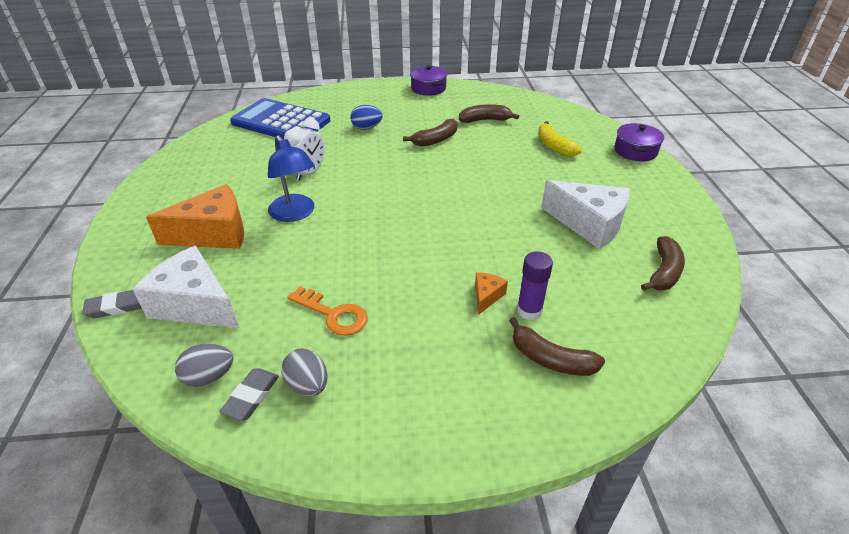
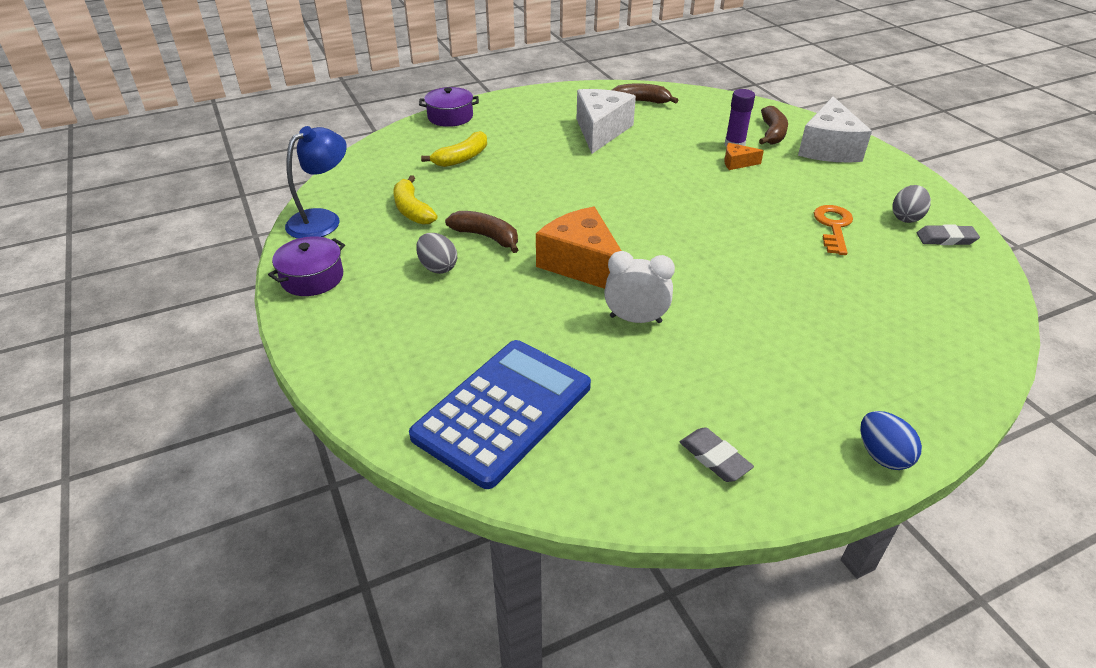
camera: 110 degrees left, 0 degrees up
grey eraser [82,290,142,318] -> grey eraser moved to [680,427,754,482]
white cheese [133,246,239,329] -> white cheese moved to [798,96,872,162]
orange cheese [146,184,244,249] -> orange cheese moved to [536,207,622,289]
grey egg [175,343,233,387] -> grey egg moved to [416,233,457,274]
blue calculator [230,98,330,139] -> blue calculator turned 150 degrees counterclockwise [409,340,591,489]
blue lamp [268,135,314,222] -> blue lamp moved to [285,126,347,239]
blue egg [350,105,382,130] -> blue egg moved to [860,411,922,470]
brown banana [459,104,519,123] -> yellow banana [394,175,437,225]

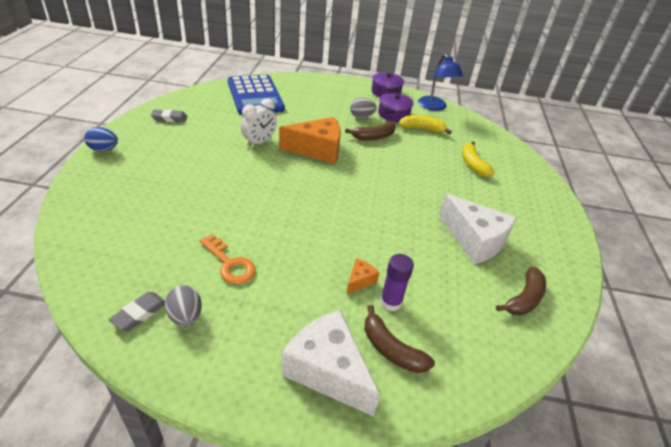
camera: 120 degrees right, 0 degrees up
purple pot [419,87,479,127] -> purple pot moved to [378,93,413,122]

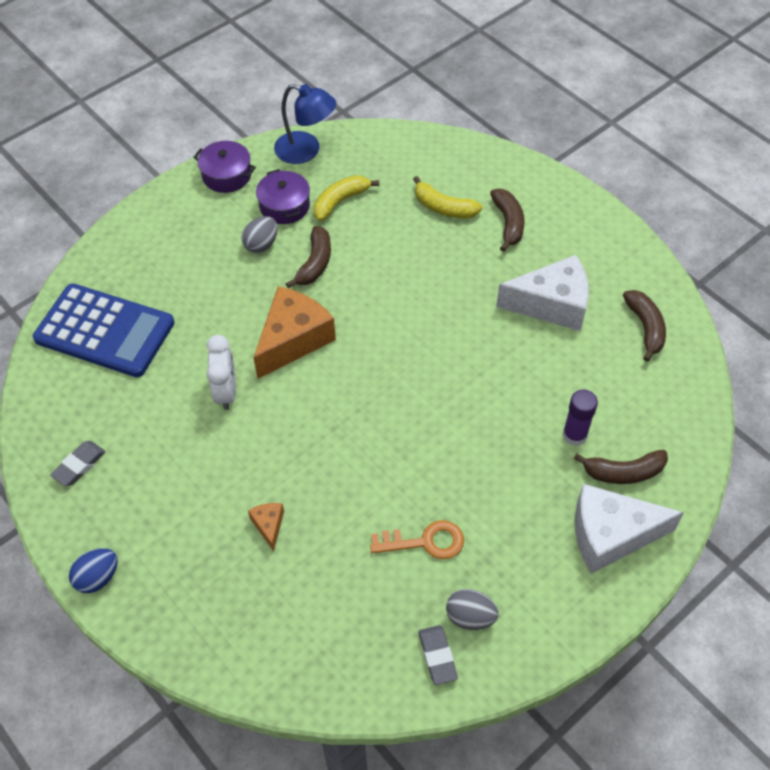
camera: 45 degrees left, 15 degrees up
orange cheese [346,258,380,295] -> orange cheese moved to [248,503,284,551]
none -> brown banana [490,189,525,252]

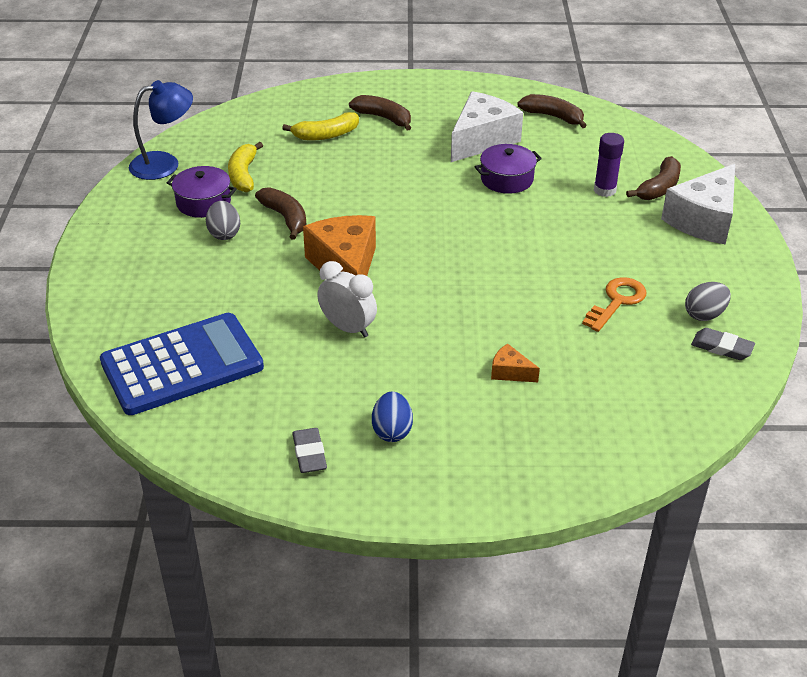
camera: 50 degrees left, 15 degrees down
blue egg [69,548,118,593] -> blue egg moved to [372,391,413,442]
purple pot [193,141,256,193] -> purple pot moved to [475,144,542,194]

